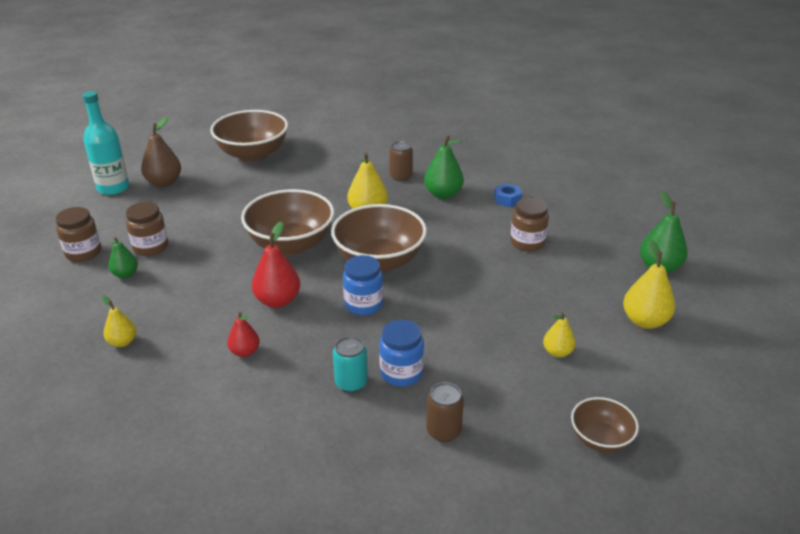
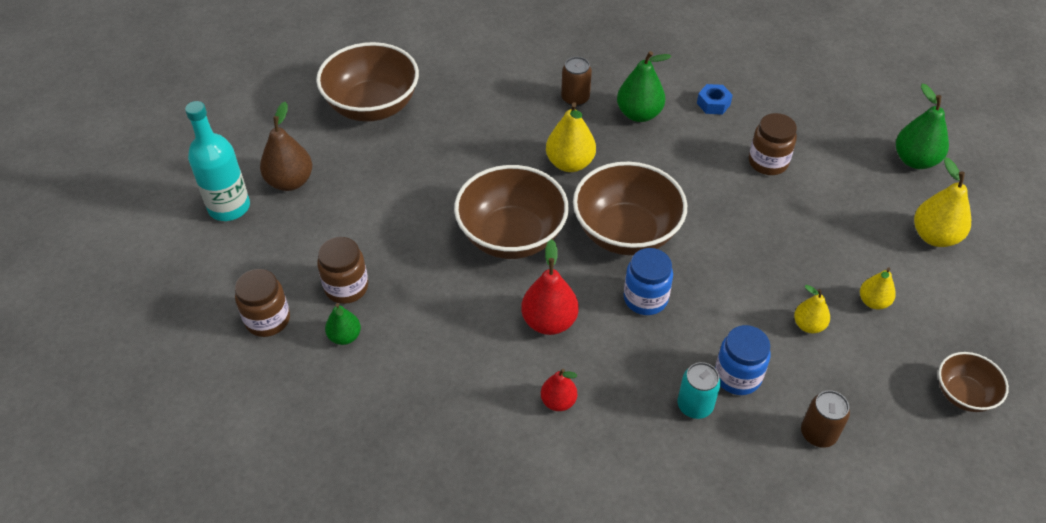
camera: 20 degrees left, 15 degrees up
yellow pear [101,295,136,347] -> yellow pear moved to [794,285,830,333]

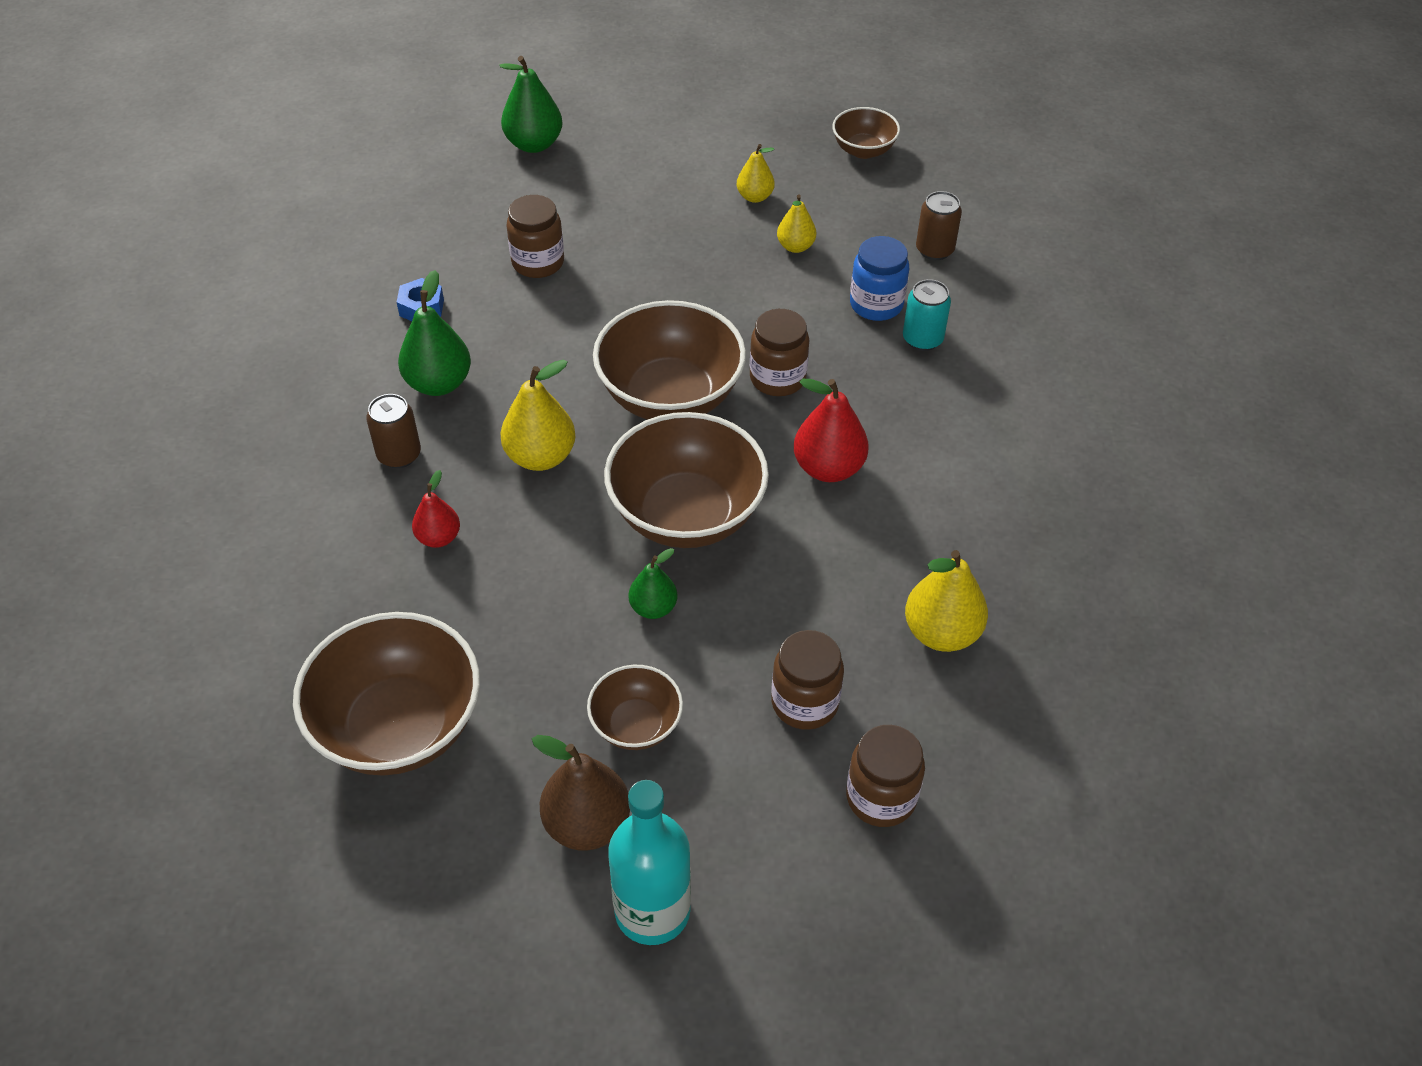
camera: 95 degrees left, 0 degrees up
green pear [325,303,361,345] -> green pear moved to [629,548,678,619]
red pear [541,369,577,411] -> red pear moved to [412,470,460,548]
blue jar [624,248,673,315] -> brown jar [750,309,809,396]
yellow pear [914,157,971,247] -> yellow pear moved to [905,550,988,652]
none -> brown bowl [587,665,683,750]

